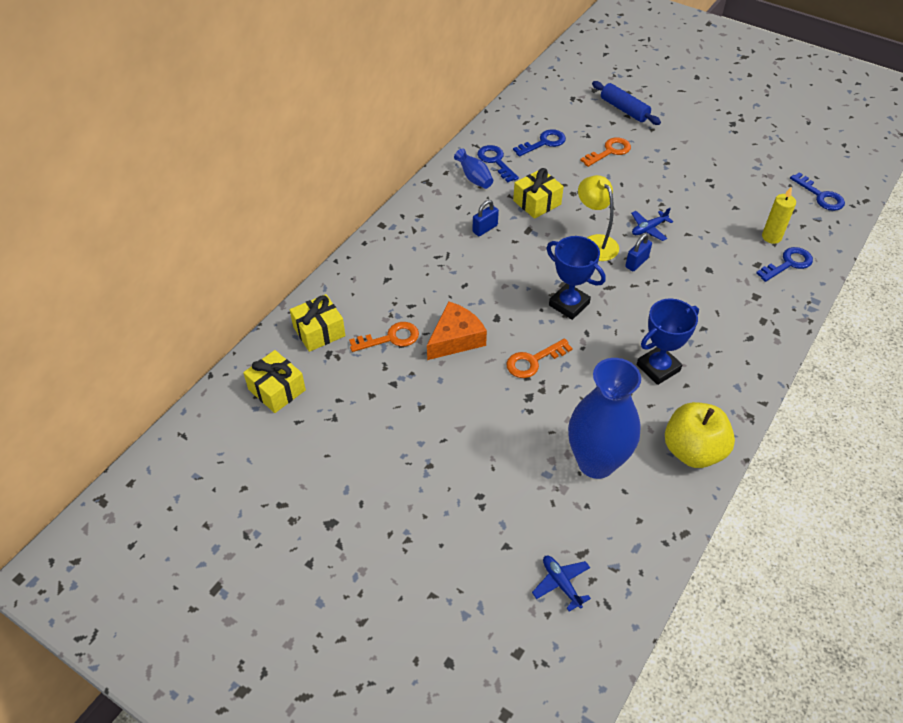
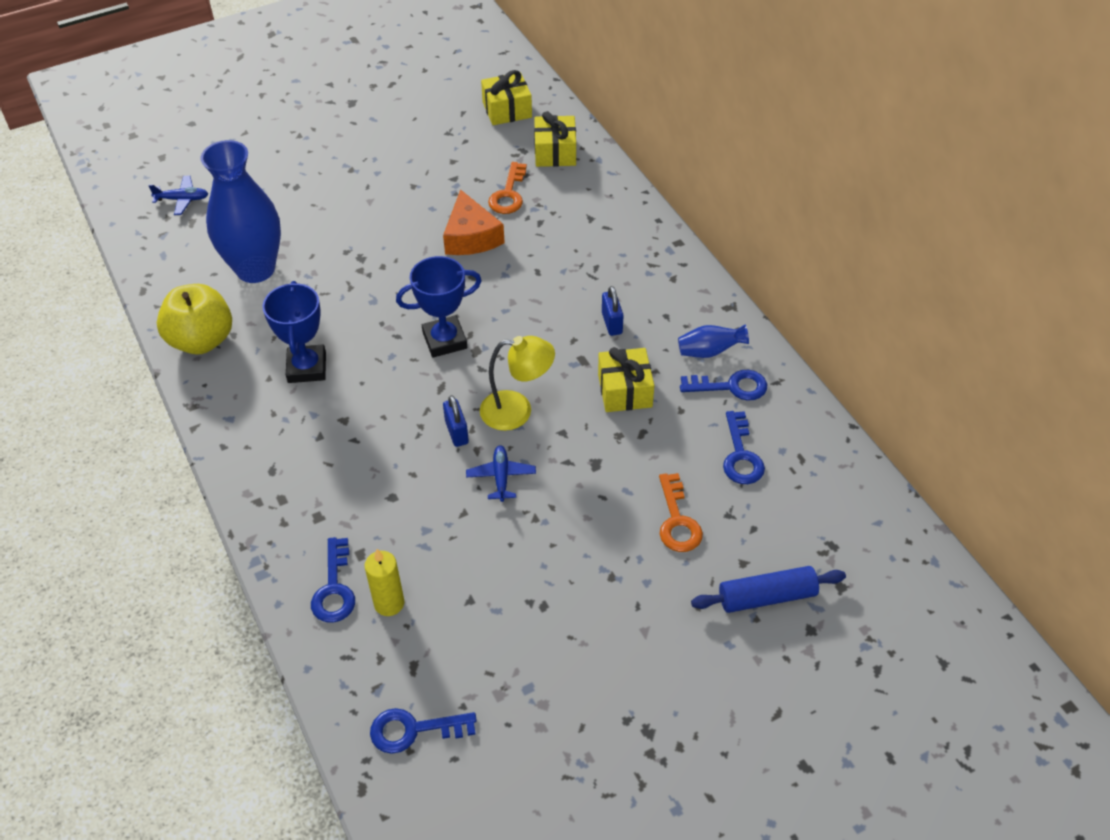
camera: 120 degrees right, 0 degrees up
orange key [506,338,573,378] -> none

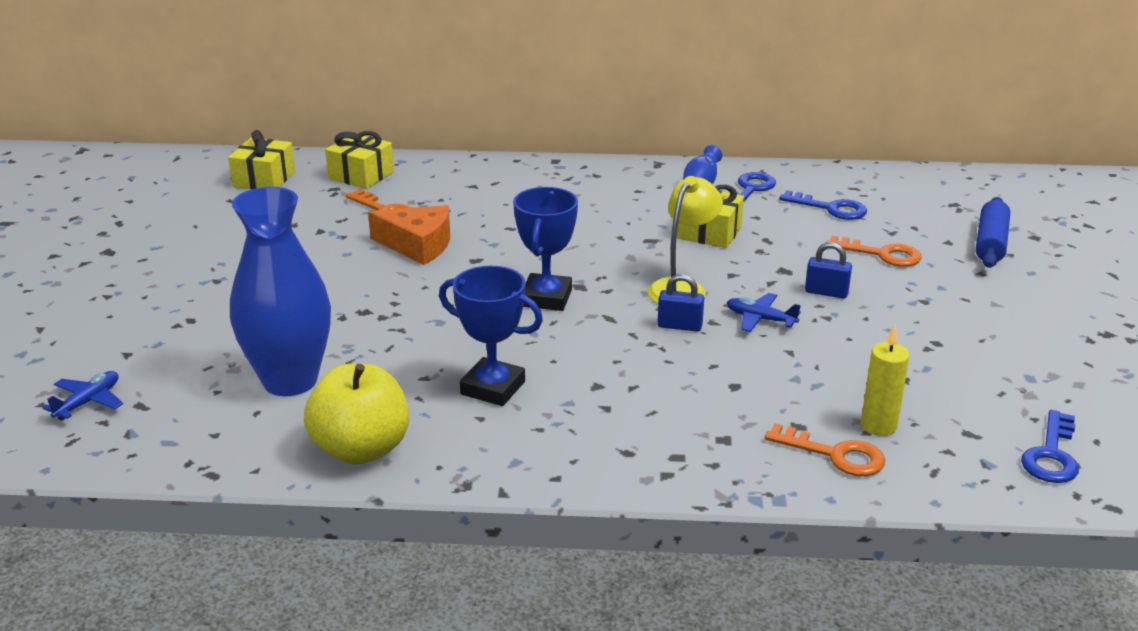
camera: 60 degrees left, 20 degrees down
blue key [311,537,355,623] -> orange key [765,423,885,476]
blue padlock [602,286,624,336] -> blue padlock moved to [805,242,852,298]

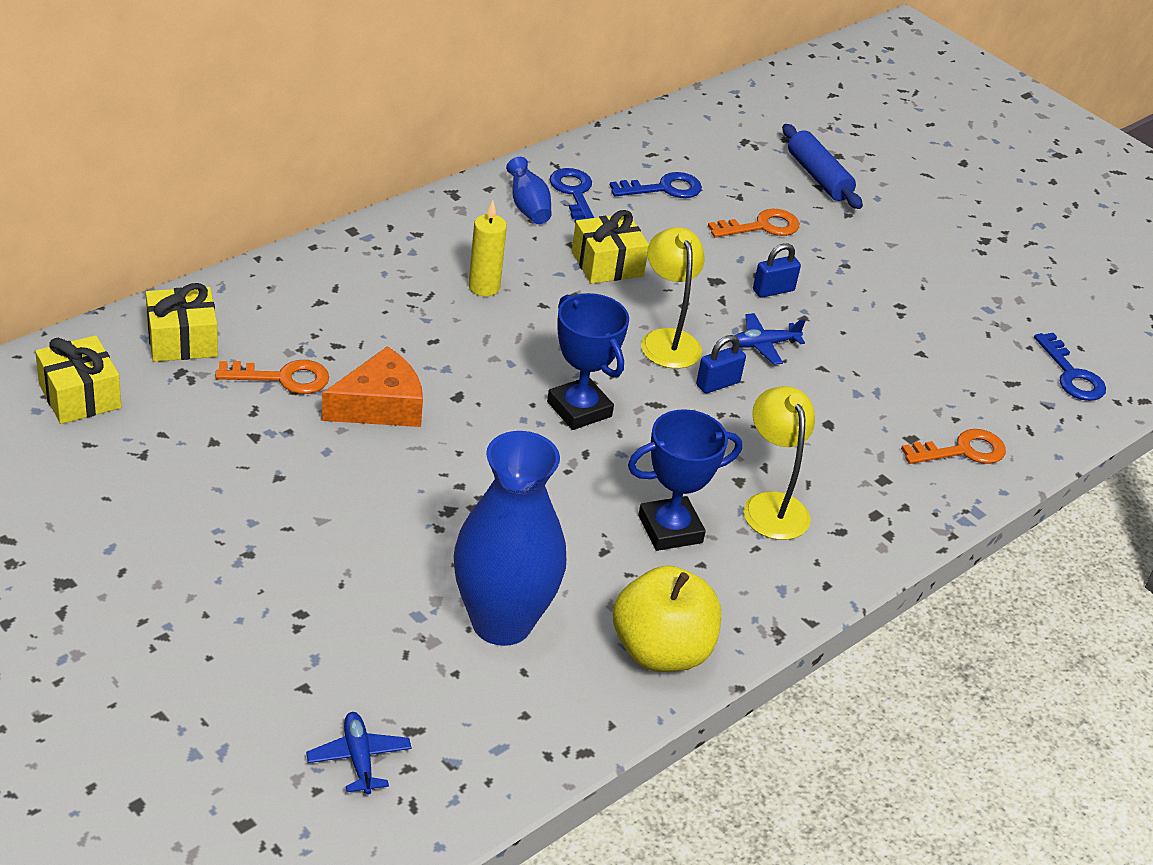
camera: 50 degrees left, 10 degrees up
yellow candle [861,325,910,436] -> yellow candle moved to [469,201,507,296]
none -> yellow lamp [743,386,815,540]

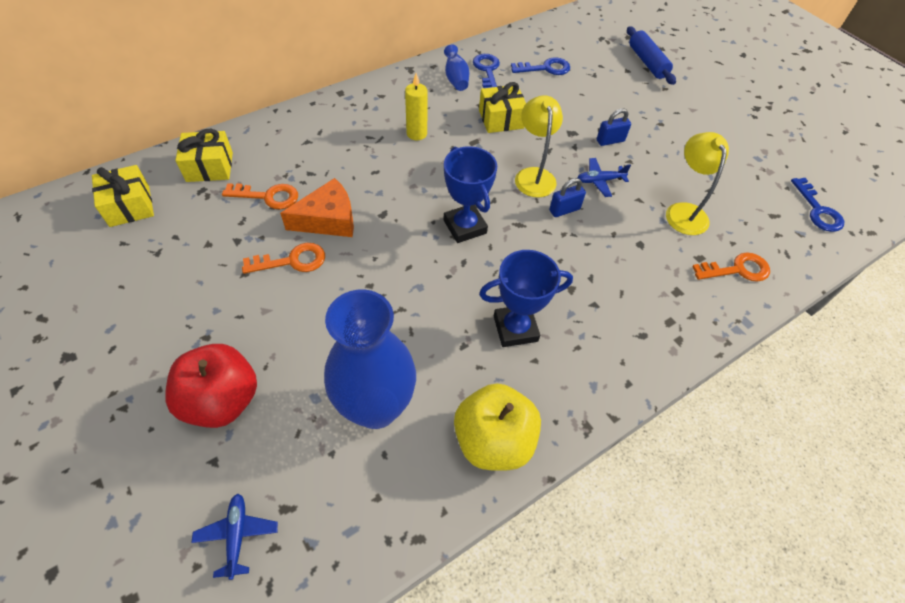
camera: 10 degrees right, 15 degrees up
orange key [708,209,799,238] -> orange key moved to [242,243,325,274]
yellow lamp [743,386,815,540] -> yellow lamp moved to [666,132,729,235]
none -> red apple [165,344,257,428]

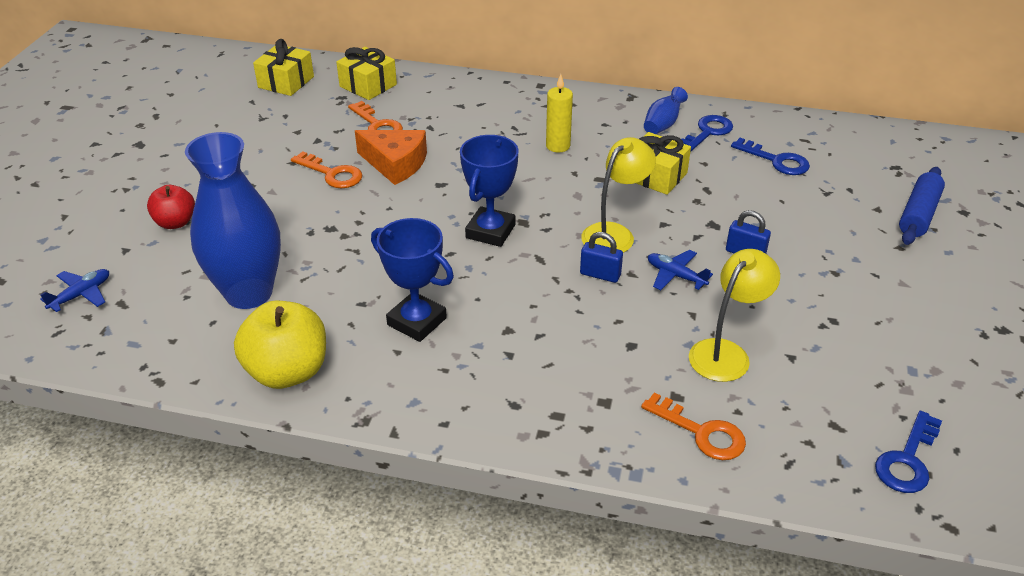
camera: 50 degrees right, 15 degrees down
red apple [165,344,257,428] -> red apple [147,185,195,229], size x0.60

